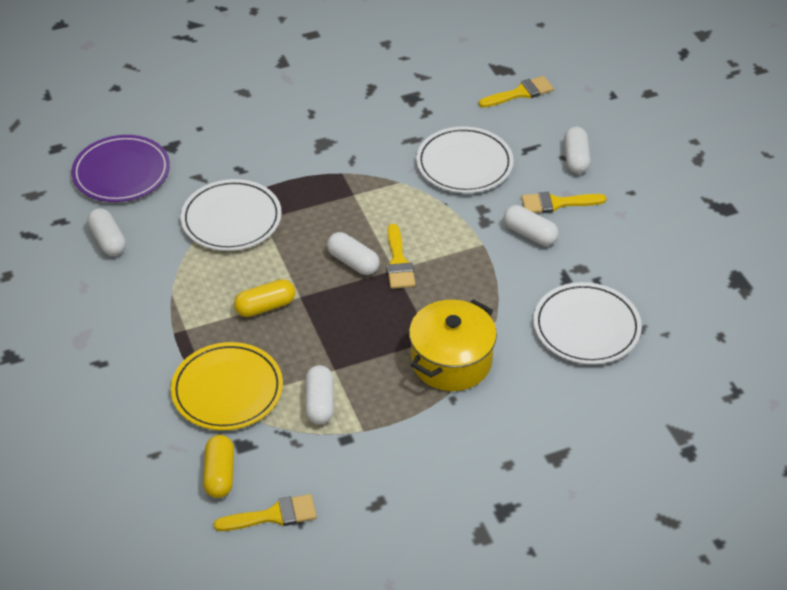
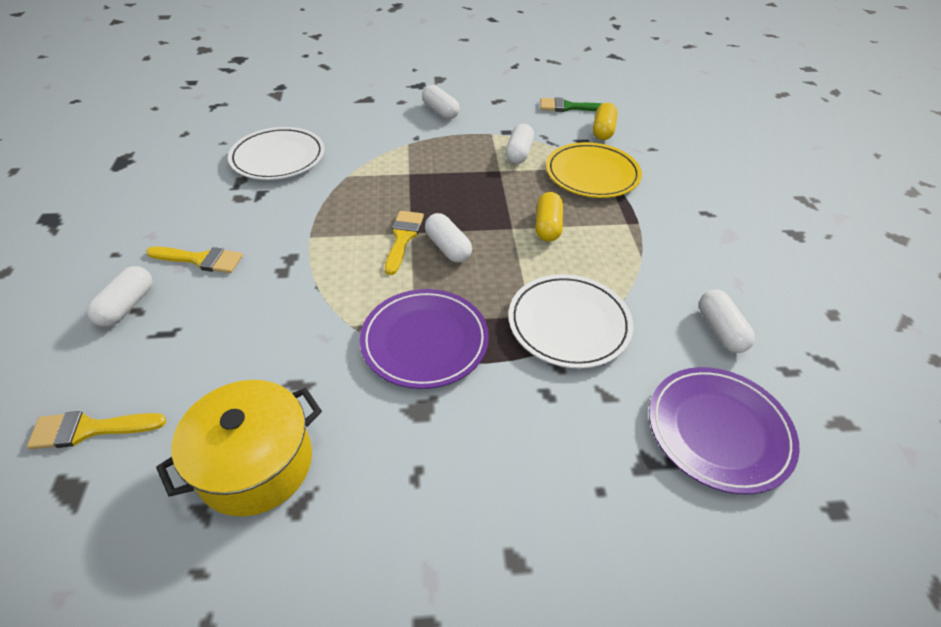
camera: 165 degrees left, 0 degrees up
yellow brush [214,494,317,531] -> green brush [540,97,603,112]
yellow capsule [234,279,295,317] -> yellow capsule turned 75 degrees counterclockwise [536,192,563,242]
yellow pot [409,299,497,391] -> yellow pot moved to [156,380,322,516]
white plate [416,126,513,193] -> none
white capsule [504,205,559,246] -> white capsule moved to [422,85,460,119]
none -> purple plate [360,289,489,389]

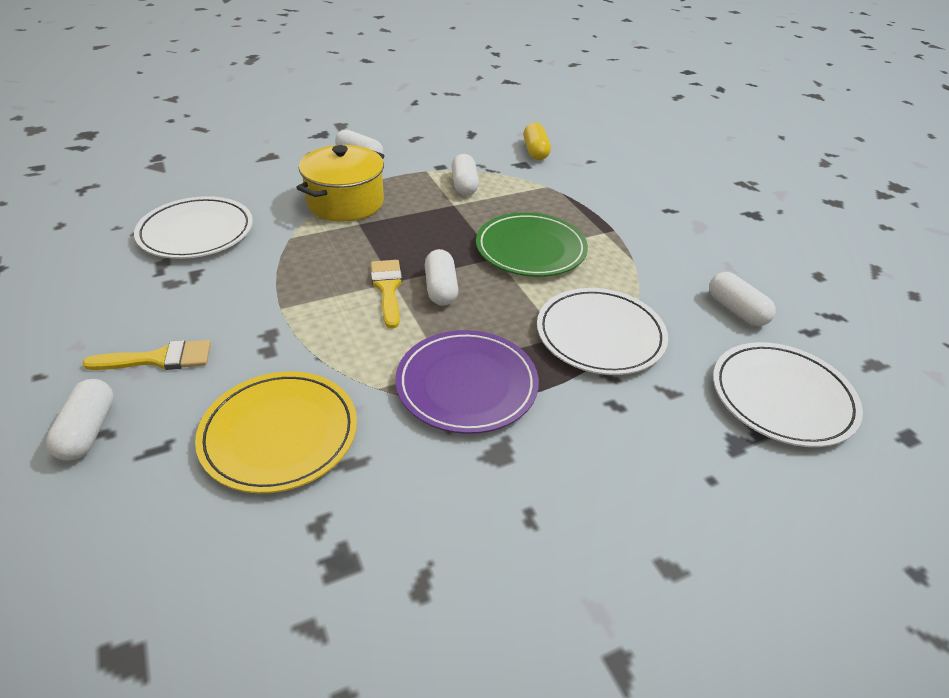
camera: 20 degrees left, 5 degrees down
yellow brush [27,411,166,449] -> none
yellow pot [156,380,322,516] -> yellow pot moved to [296,145,385,221]
white capsule [425,213,472,263] -> white capsule turned 45 degrees clockwise [425,249,458,306]
yellow capsule [536,192,563,242] -> green plate [476,212,588,277]
green brush [540,97,603,112] -> none
yellow plate [546,142,642,198] -> yellow plate moved to [195,372,357,493]
purple plate [649,367,800,495] -> white plate [713,342,863,447]

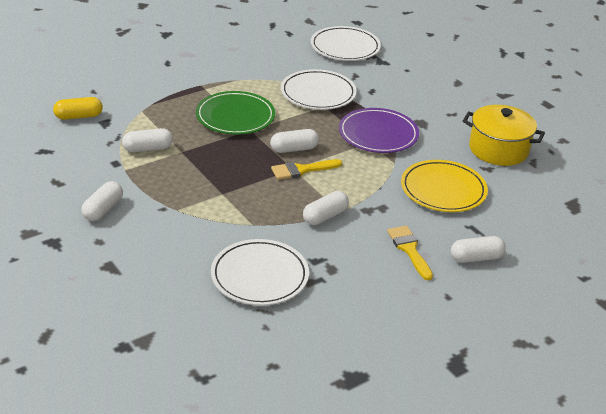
camera: 100 degrees left, 5 degrees down
yellow pot [296,145,385,221] -> yellow pot moved to [463,105,545,166]
white capsule [709,272,776,326] -> white capsule moved to [303,191,349,225]

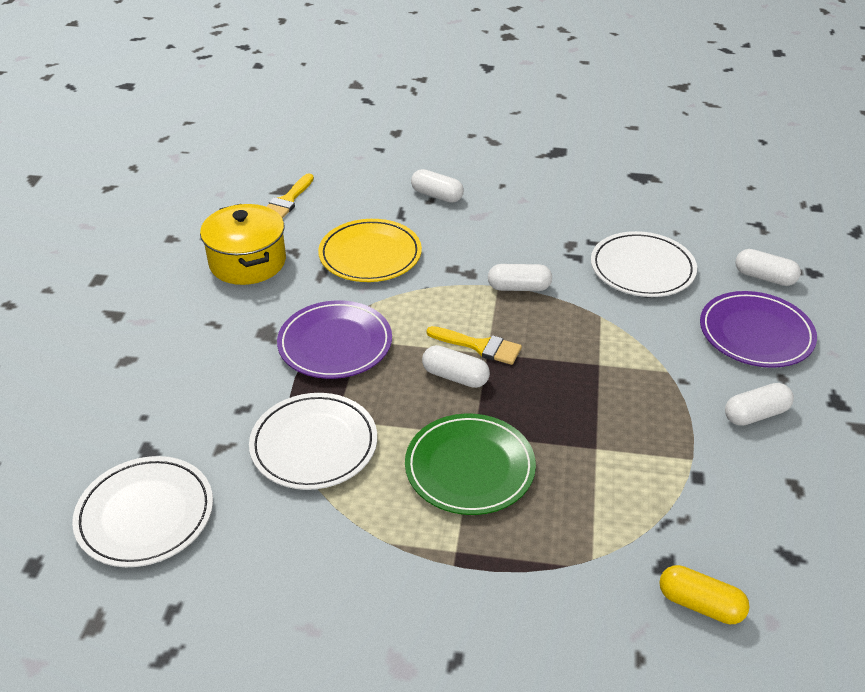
camera: 135 degrees left, 5 degrees up
white capsule [122,128,173,152] -> white capsule moved to [735,249,801,286]
yellow brush [387,226,433,280] -> yellow brush moved to [266,173,314,219]
none -> purple plate [700,291,817,368]

